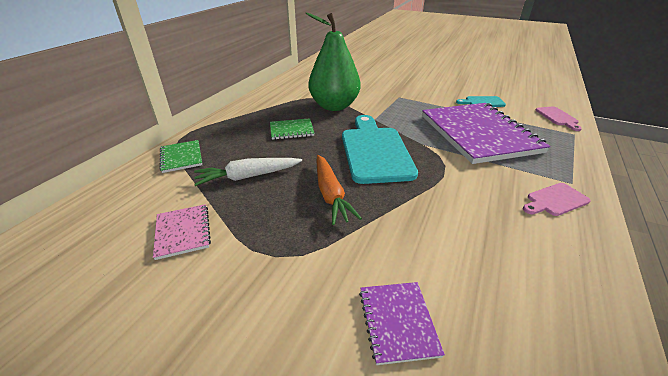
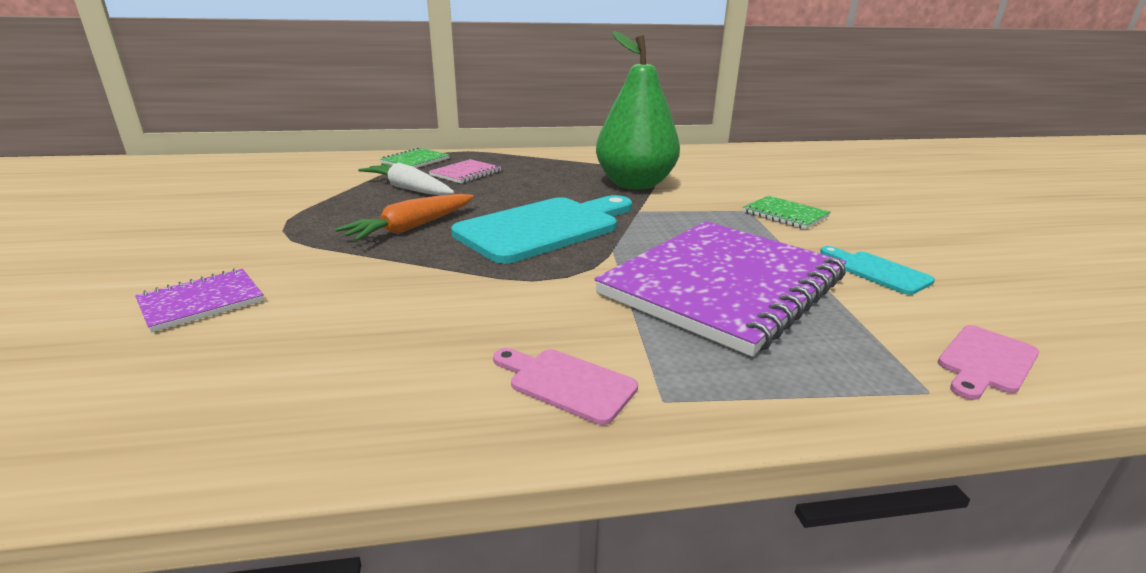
camera: 55 degrees right, 10 degrees down
pink notebook [153,204,211,260] -> pink notebook moved to [429,159,501,183]
green notebook [270,118,314,140] -> green notebook moved to [743,196,831,229]

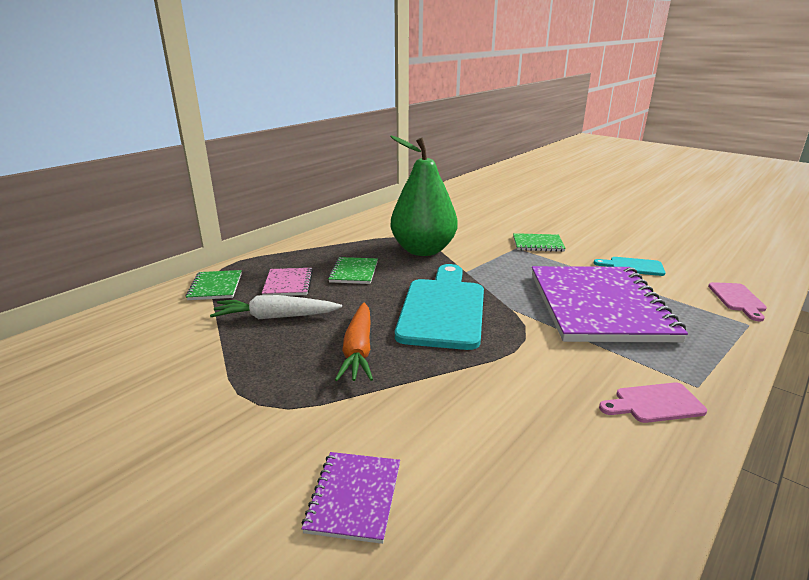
camera: 40 degrees left, 0 degrees up
none -> green notebook [328,257,378,284]

